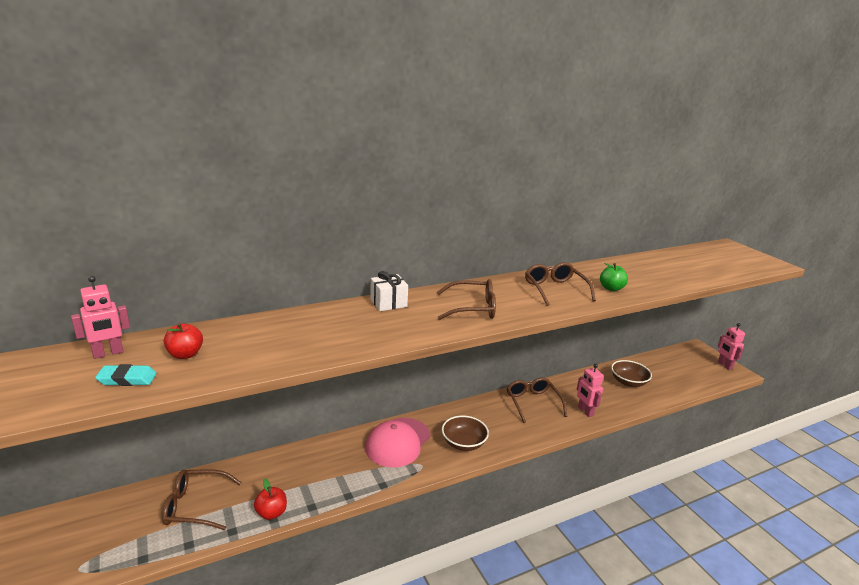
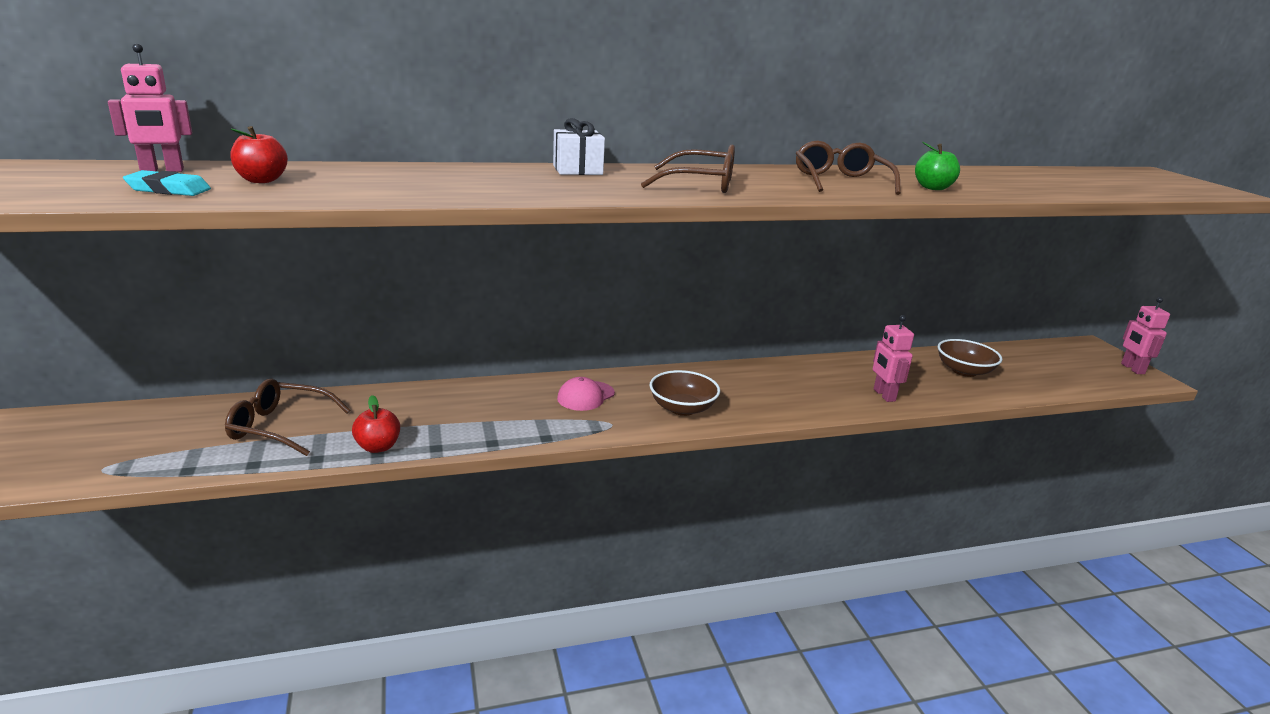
camera: 10 degrees right, 0 degrees up
pink cap [365,418,430,467] -> pink cap [557,377,615,411], size x0.57
brown glasses [507,377,567,423] -> none

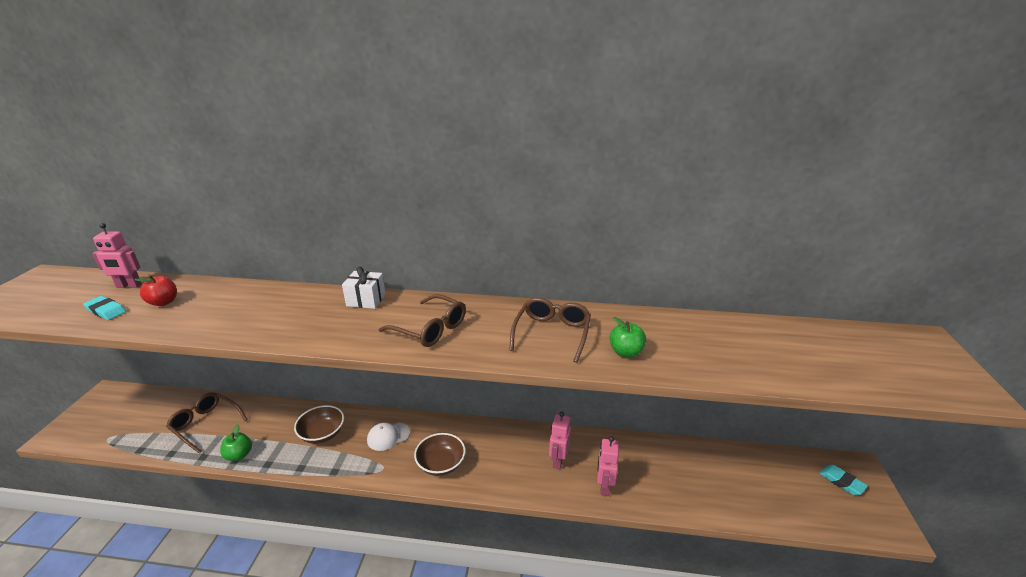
camera: 25 degrees right, 5 degrees up
red apple [352,395,400,453] -> green apple [220,424,252,461]
pink cap [557,377,615,411] -> white cap [367,422,410,451]
brown bowl [938,339,1002,377] -> brown bowl moved to [294,405,344,444]
pink robot [1121,297,1170,374] -> pink robot moved to [549,412,571,469]
none -> turquoise eraser [819,465,868,495]

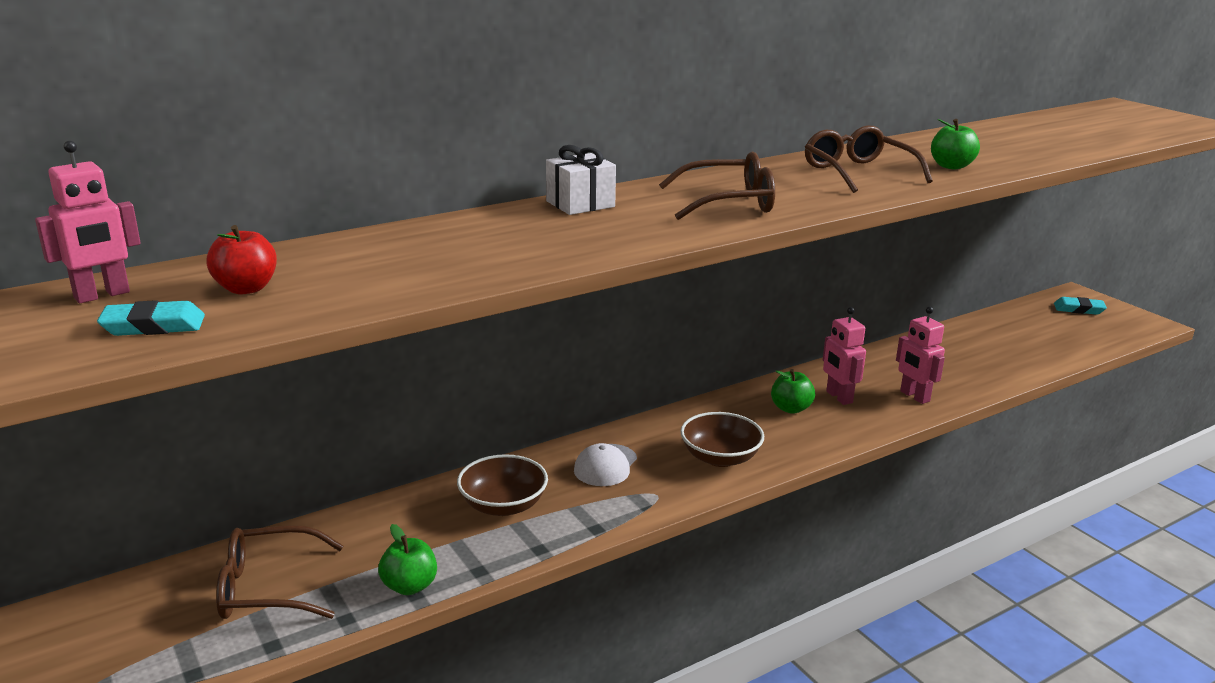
camera: 40 degrees left, 5 degrees down
none -> green apple [771,369,815,414]

